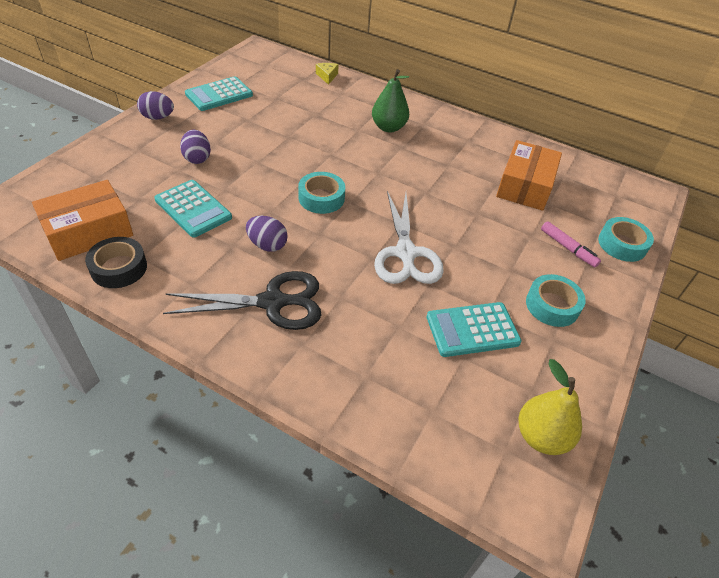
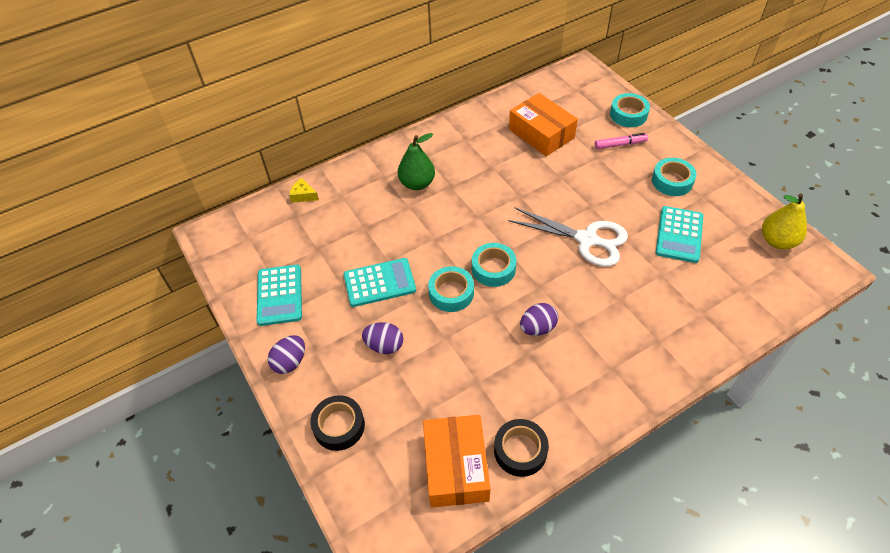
camera: 55 degrees left, 5 degrees up
turquoise calculator [154,180,232,237] -> turquoise calculator moved to [343,258,416,307]
black scissors [163,271,321,330] -> none
none -> black tape [310,395,365,451]
none -> turquoise tape [428,266,474,312]

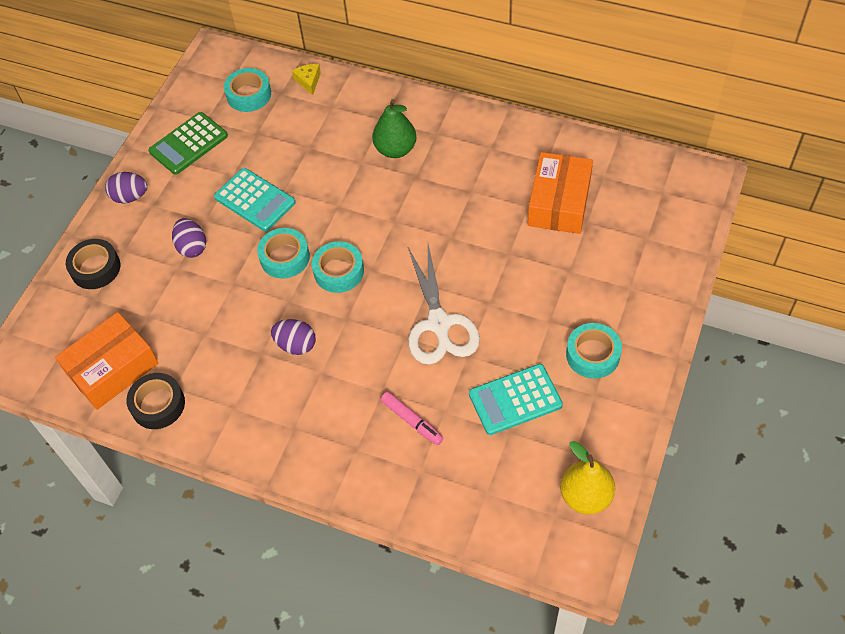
camera: 55 degrees right, 5 degrees up
turquoise calculator [257,265,302,326] -> green calculator [148,112,228,175]
pink marker [595,133,648,149] -> pink marker moved to [381,392,443,445]
turquoise tape [610,93,650,127] -> turquoise tape moved to [224,68,271,112]

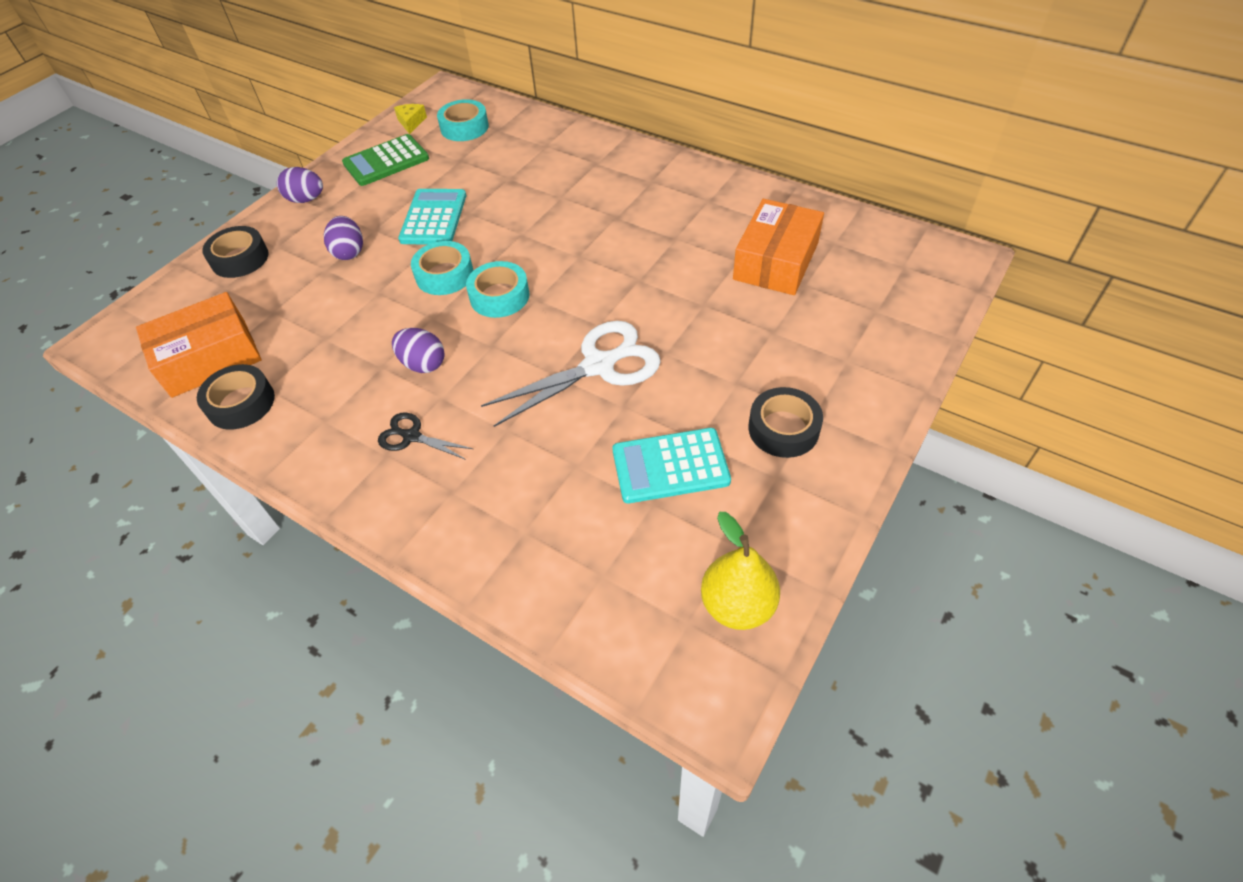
camera: 10 degrees right, 5 degrees down
turquoise calculator [214,168,296,231] -> turquoise calculator turned 135 degrees counterclockwise [398,189,466,245]
yellow cheese [292,64,321,95] -> yellow cheese moved to [394,104,427,134]
green pear [372,99,417,158] -> none
pink marker [381,392,443,445] -> none
white scissors [408,244,480,365] -> white scissors turned 120 degrees counterclockwise [481,321,661,427]
turquoise tape [566,323,622,379] -> black tape [748,387,823,458]
none -> black scissors [378,413,473,460]

